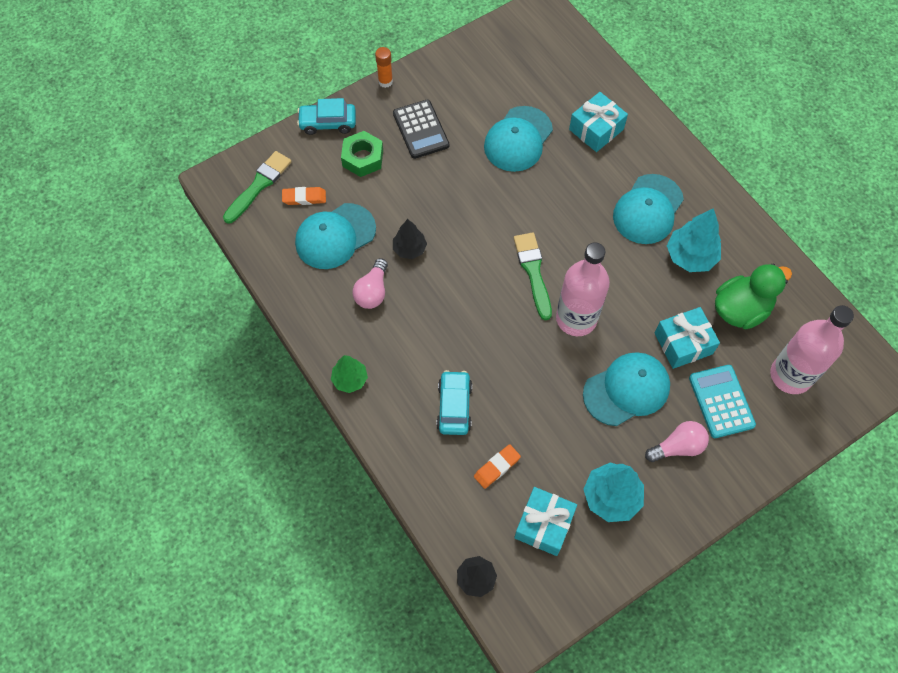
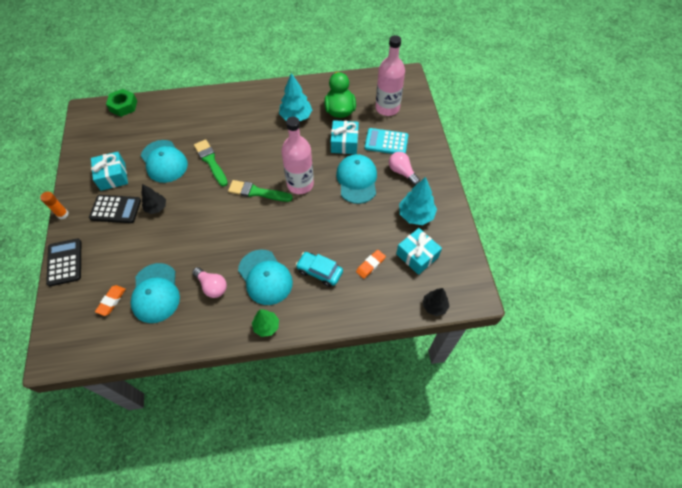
camera: 65 degrees left, 5 degrees down
green brush [223,151,292,224] -> green brush moved to [194,139,228,187]
turquoise car [297,98,356,135] -> black calculator [46,238,81,286]
green nut [341,131,383,177] -> green nut moved to [106,89,137,117]
black tree [393,219,427,259] -> black tree moved to [141,184,166,214]
orange eraser [474,444,521,489] -> orange eraser turned 60 degrees clockwise [356,250,386,279]
turquoise gift [569,92,628,152] -> turquoise gift moved to [91,152,128,191]
turquoise cap [613,174,684,244] -> turquoise cap moved to [238,249,293,305]
pink light bulb [645,421,709,462] -> pink light bulb turned 45 degrees counterclockwise [389,152,420,185]

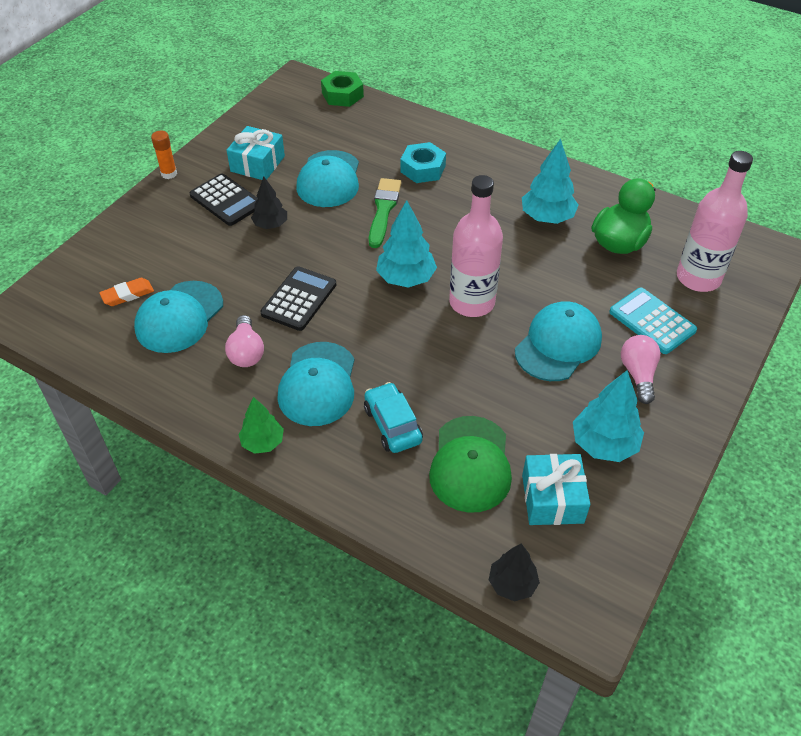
camera: 40 degrees right, 10 degrees down
black calculator [46,238,81,286] -> black calculator moved to [260,266,336,331]
green brush [228,180,293,202] -> turquoise tree [376,200,437,288]
turquoise gift [331,120,359,154] -> none
orange eraser [356,250,386,279] -> green cap [429,416,512,513]
none -> turquoise nut [400,142,446,183]

